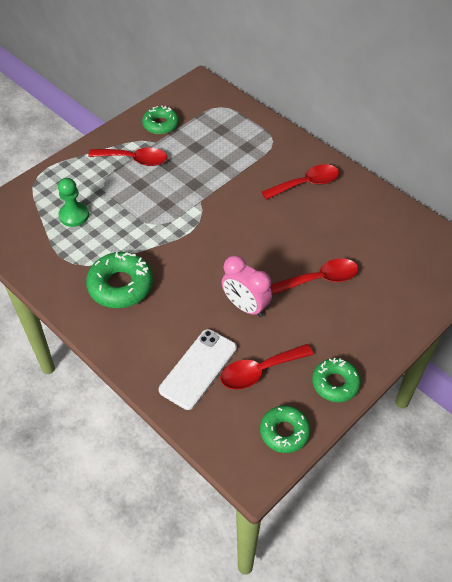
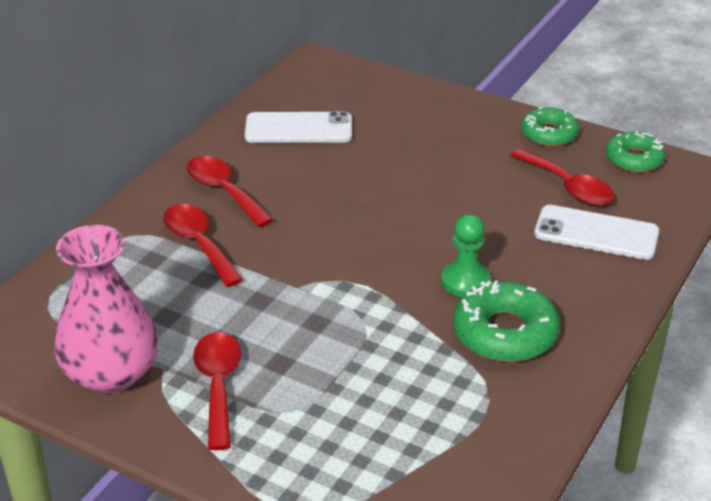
camera: 105 degrees left, 15 degrees down
green pawn [58,178,89,227] -> green pawn moved to [441,214,491,297]
green donut [142,106,179,134] -> pink vase [54,225,158,393]
pink clock [222,255,272,318] -> none
red spoon [271,258,358,295] -> red spoon moved to [163,204,243,287]
none -> white phone [245,111,352,143]

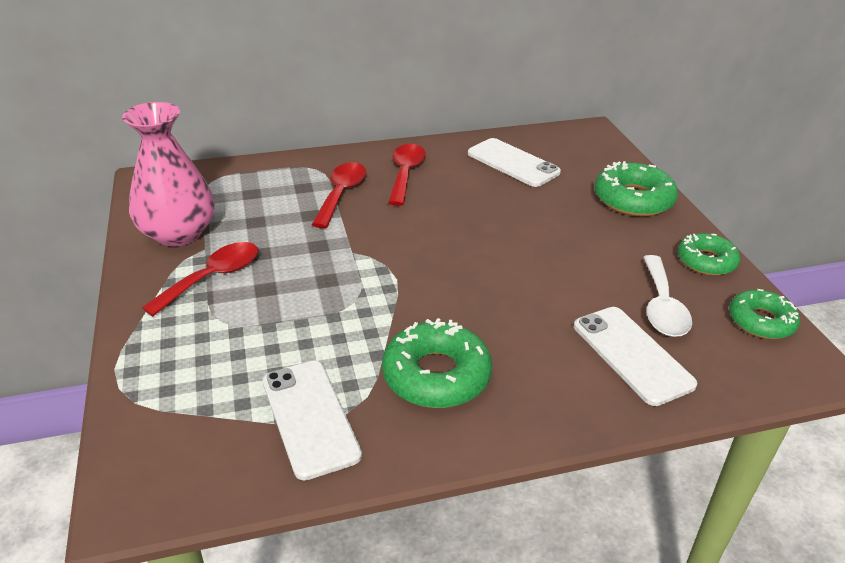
camera: 45 degrees right, 0 degrees up
green pawn [441,214,491,297] -> none
red spoon [510,148,614,206] -> white spoon [643,255,692,337]
none -> white phone [263,361,362,481]
none -> green donut [595,161,678,216]

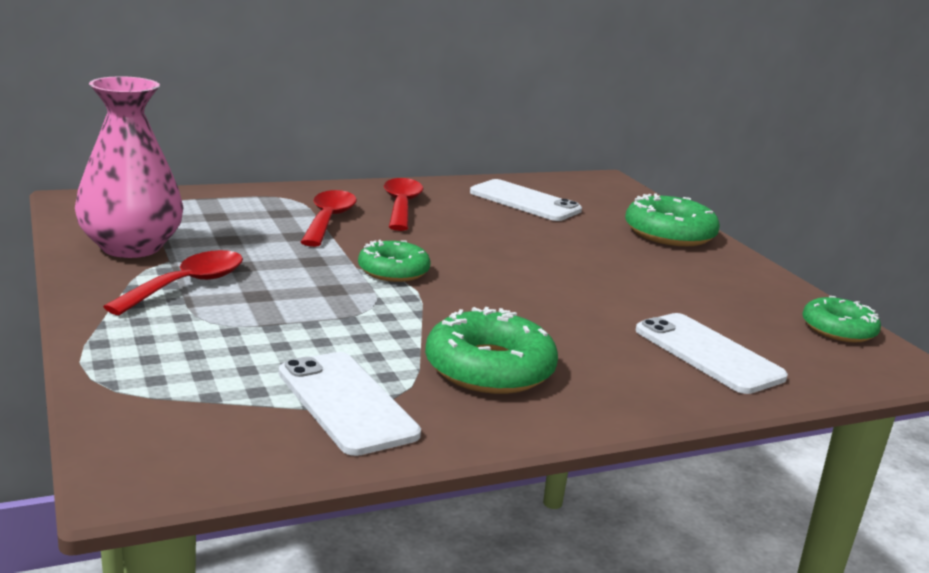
camera: 10 degrees left, 15 degrees down
white spoon [643,255,692,337] -> none
green donut [678,233,740,275] -> green donut moved to [358,240,431,282]

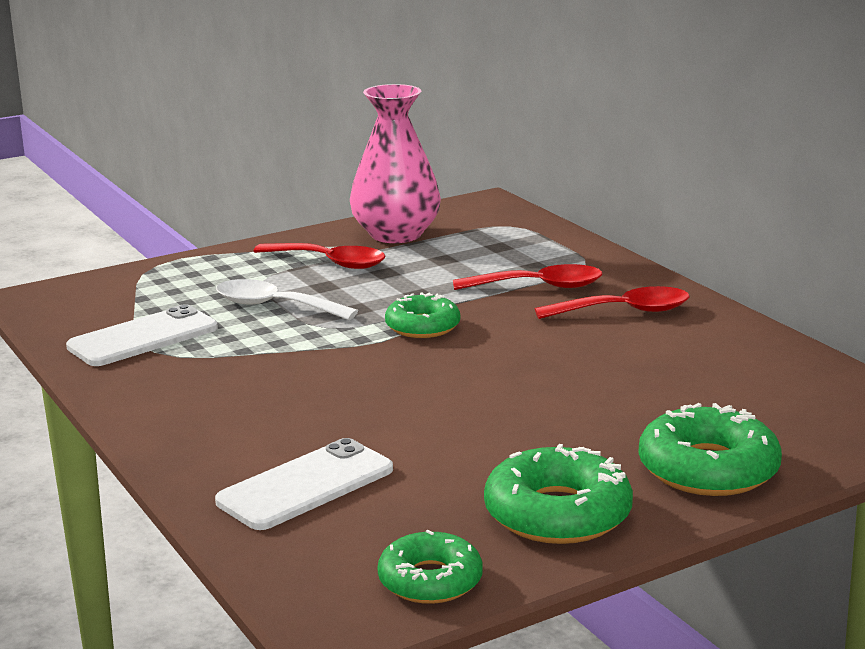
camera: 85 degrees right, 0 degrees up
green donut [425,307,558,394] -> green donut moved to [484,444,633,544]
white phone [470,179,582,221] -> none
none -> white spoon [216,279,358,320]

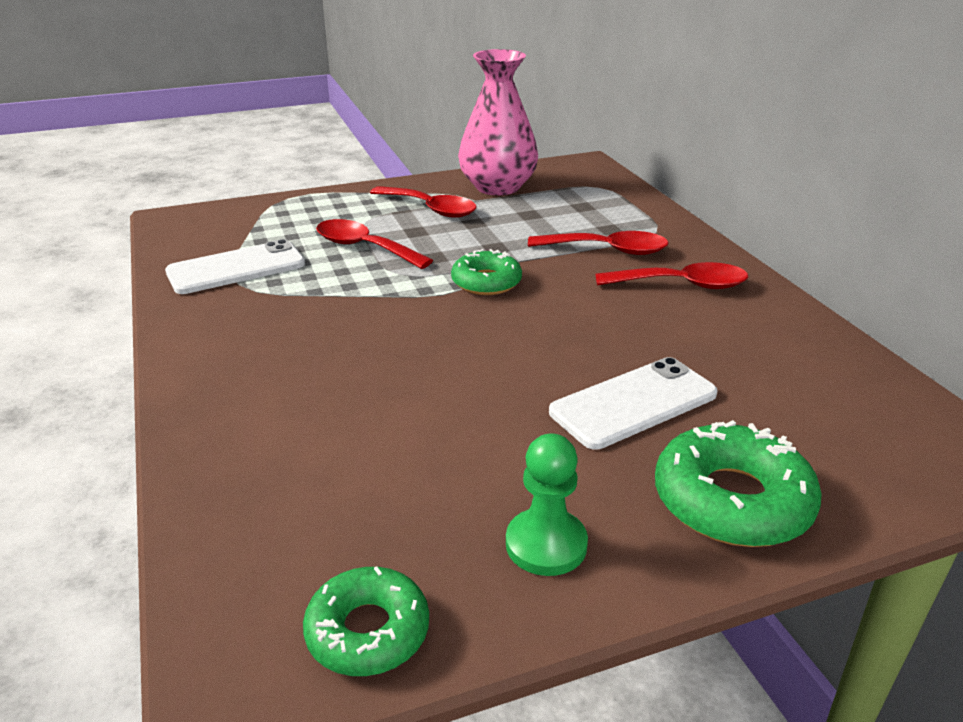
camera: 10 degrees right, 10 degrees up
white phone [215,438,393,530] -> white phone moved to [549,357,718,449]
white spoon [216,279,358,320] -> red spoon [316,219,433,269]
green donut [484,444,633,544] -> green pawn [506,434,588,576]

